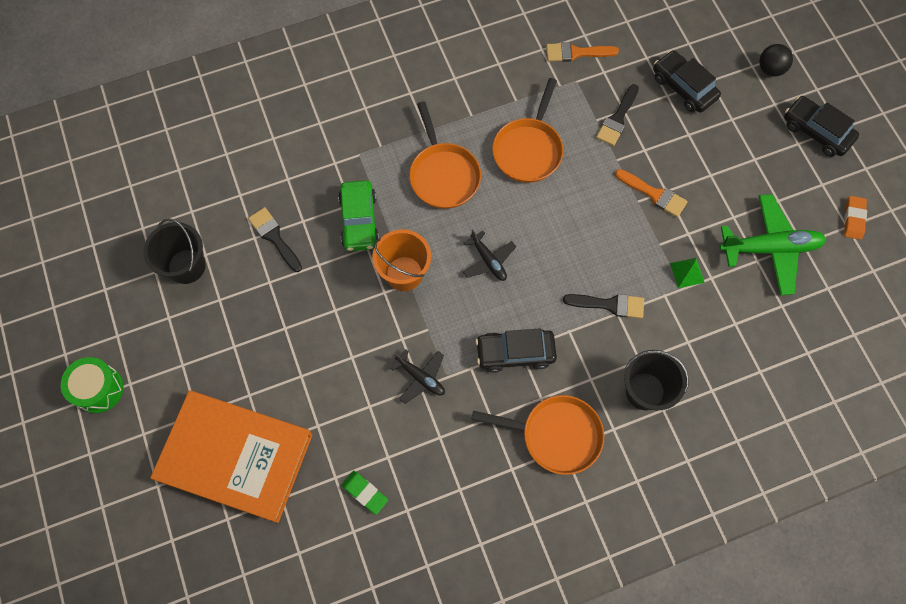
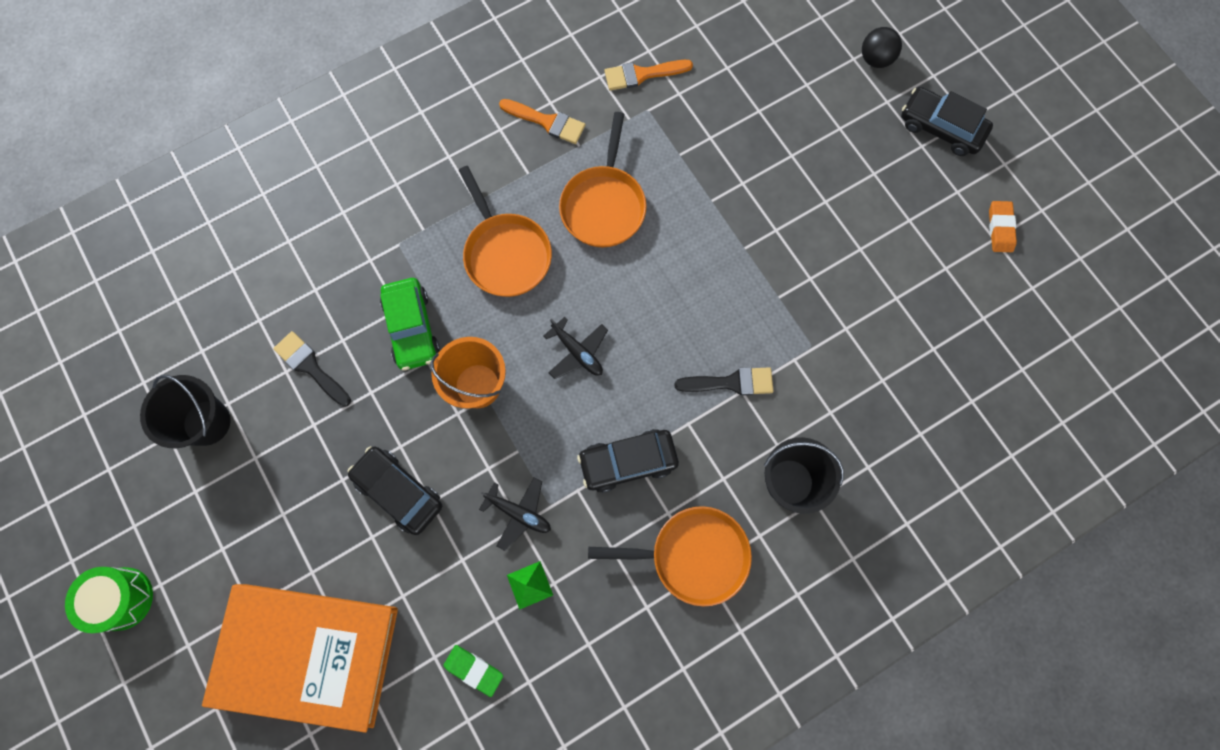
camera: 10 degrees left, 5 degrees up
black brush [596,84,639,146] -> none
orange brush [615,169,688,217] -> orange brush moved to [499,99,586,144]
black car [653,50,721,113] -> black car moved to [348,446,442,535]
green pyramid [670,258,705,288] -> green pyramid moved to [507,561,553,610]
green plane [719,194,827,295] -> none

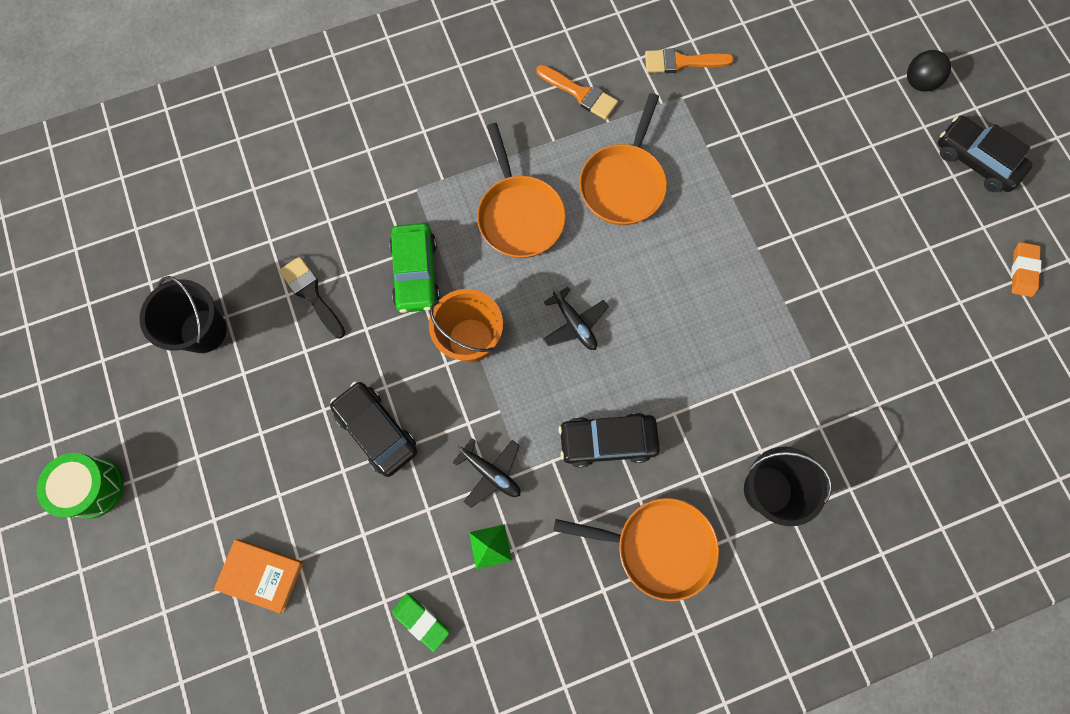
camera: 10 degrees right, 0 degrees up
orange book [202,584,398,733] -> orange book [214,539,304,613], size x0.44
black brush [674,367,773,395] -> none

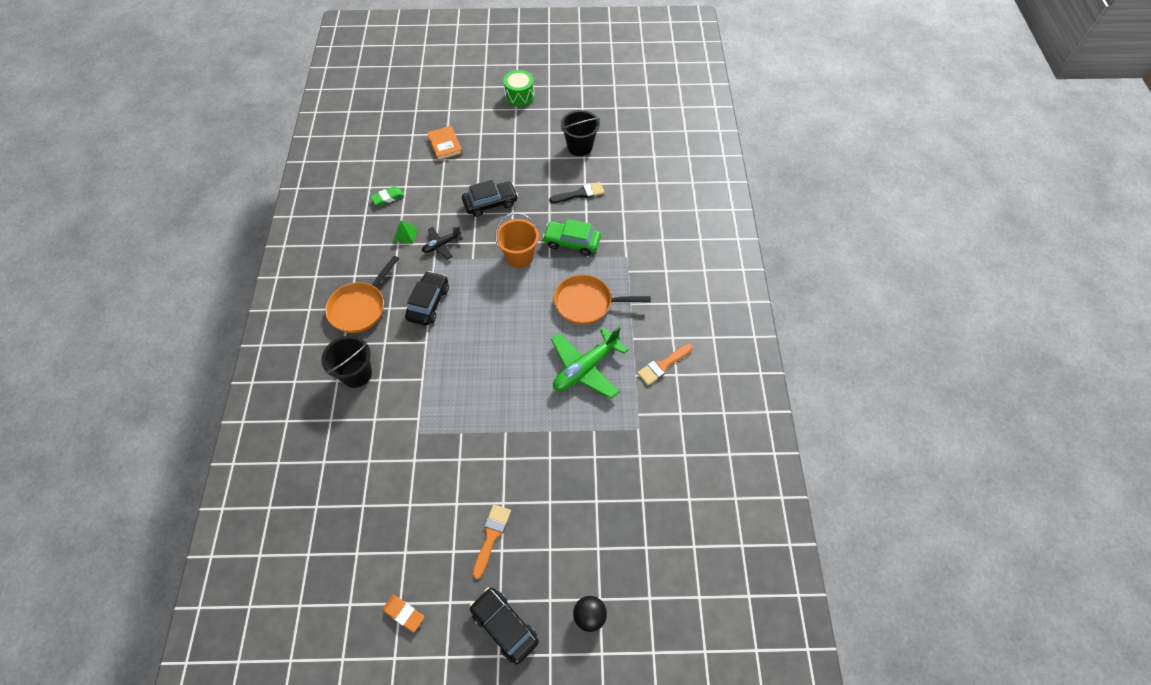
camera: 110 degrees right, 15 degrees down
orange book [214,539,304,613] -> orange book turned 60 degrees counterclockwise [427,126,462,161]
black plane [543,286,609,350] -> none
orange pan [579,93,667,225] -> green plane [551,327,628,399]
orange brush [645,48,734,73] -> orange brush moved to [472,504,511,579]
black car [938,116,1033,192] -> black car turned 105 degrees counterclockwise [470,587,539,665]

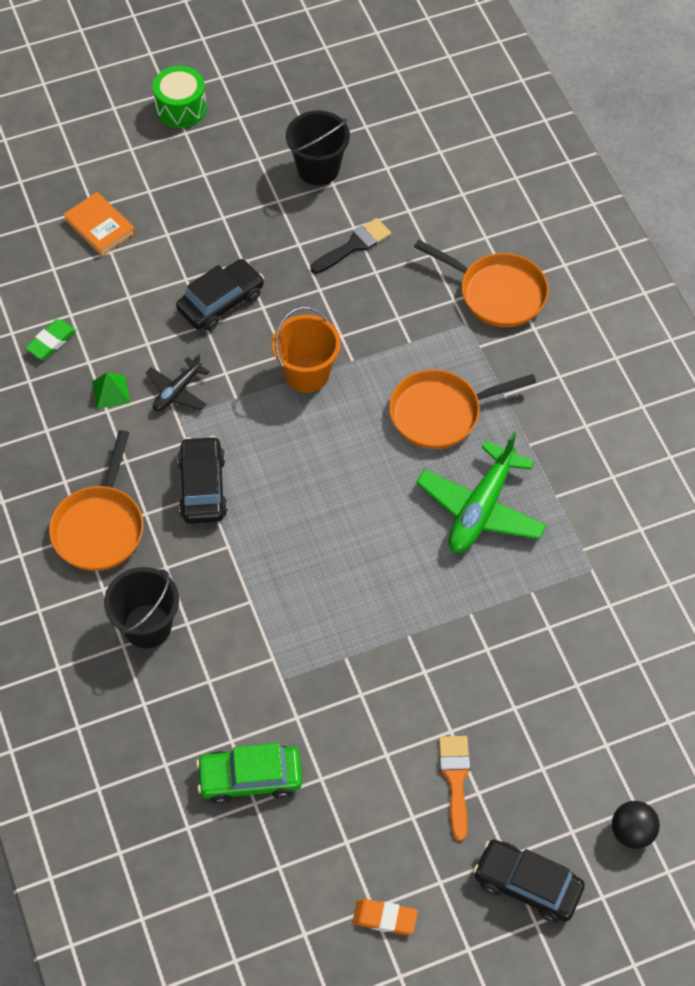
camera: 20 degrees left, 0 degrees up
green car [543,219,601,256] -> green car moved to [196,743,302,804]
orange brush [637,344,693,385] -> none
none -> orange pan [414,240,549,327]

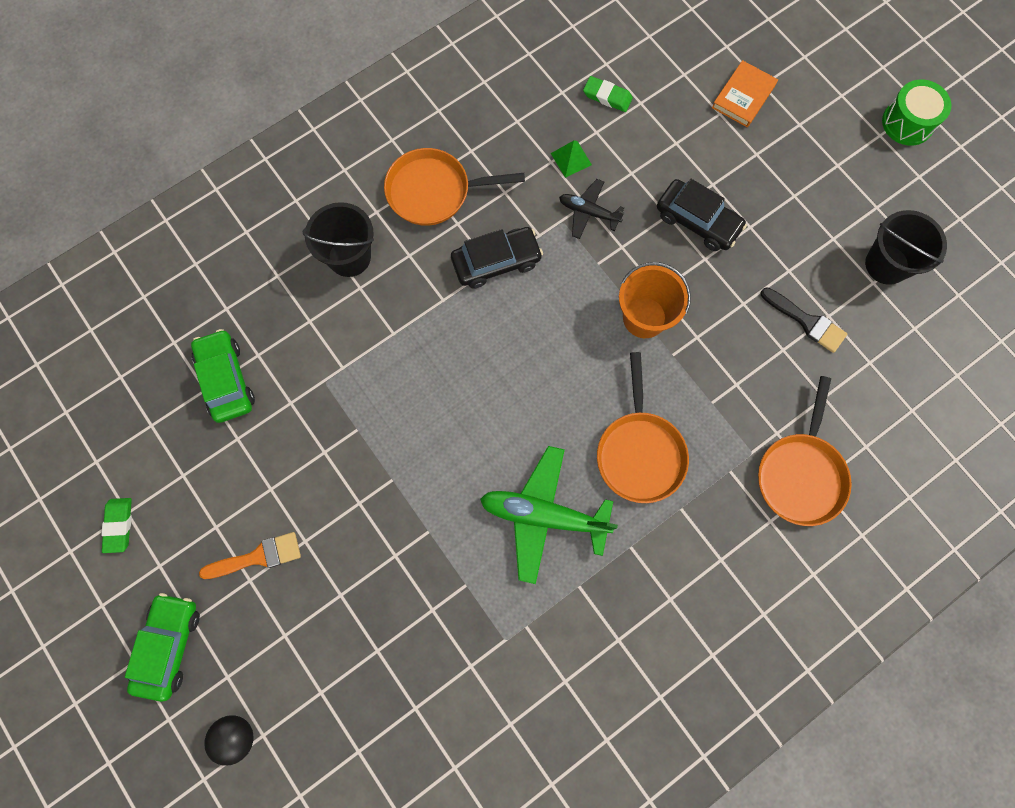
camera: 75 degrees right, 15 degrees up
orange eraser [352,899,418,935] -> green eraser [101,498,132,553]
orange pan [389,370,537,449] -> orange pan turned 150 degrees counterclockwise [597,352,689,503]
black car [473,839,585,923] -> green car [125,593,200,702]

